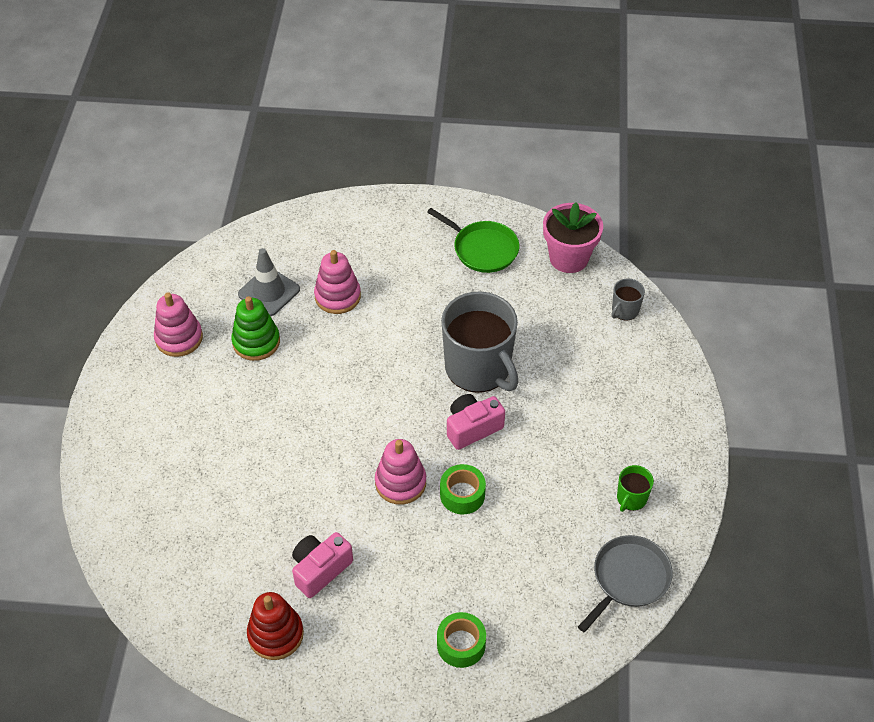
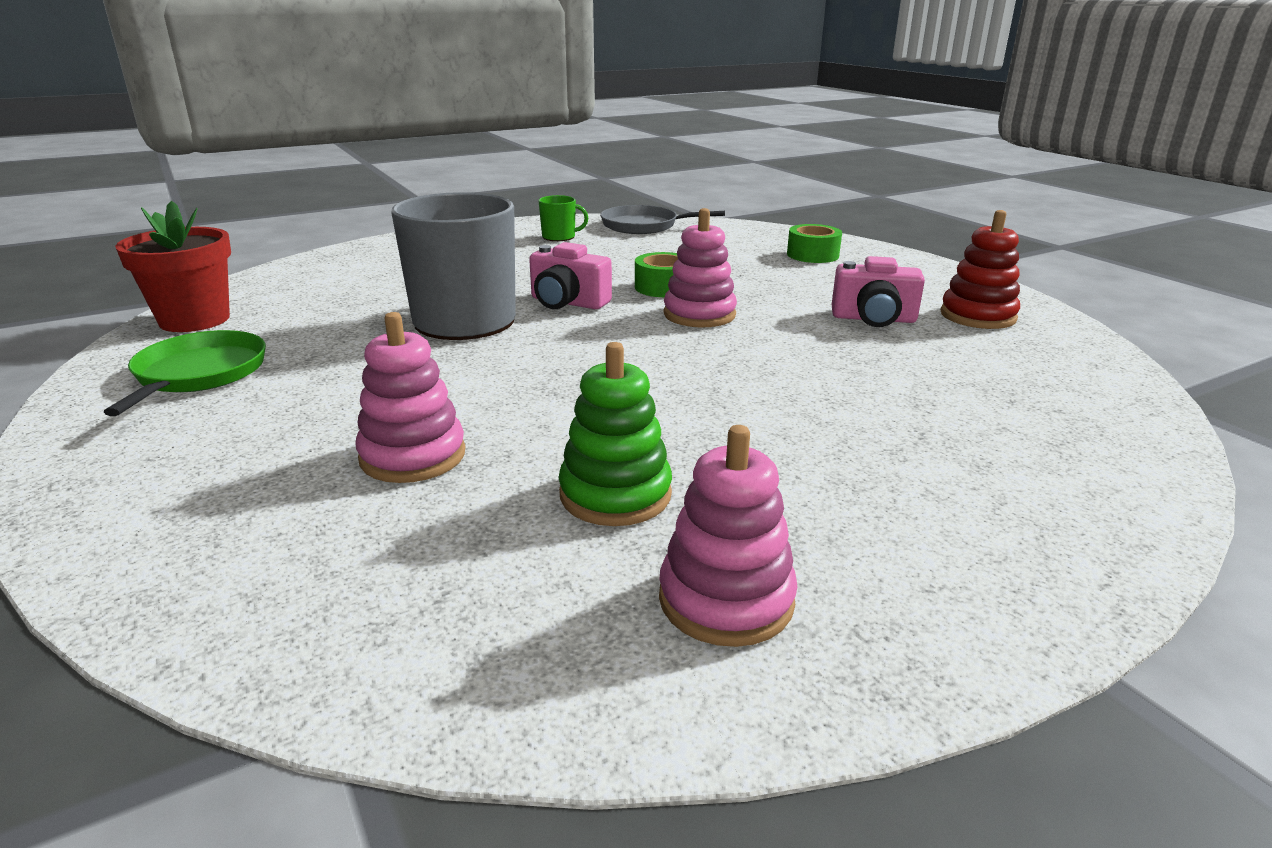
camera: 125 degrees left, 25 degrees down
grey traffic cone [238,248,300,316] -> none
pink flower pot [543,202,603,273] -> red flower pot [115,201,231,332]
grey mug [611,278,645,321] -> none

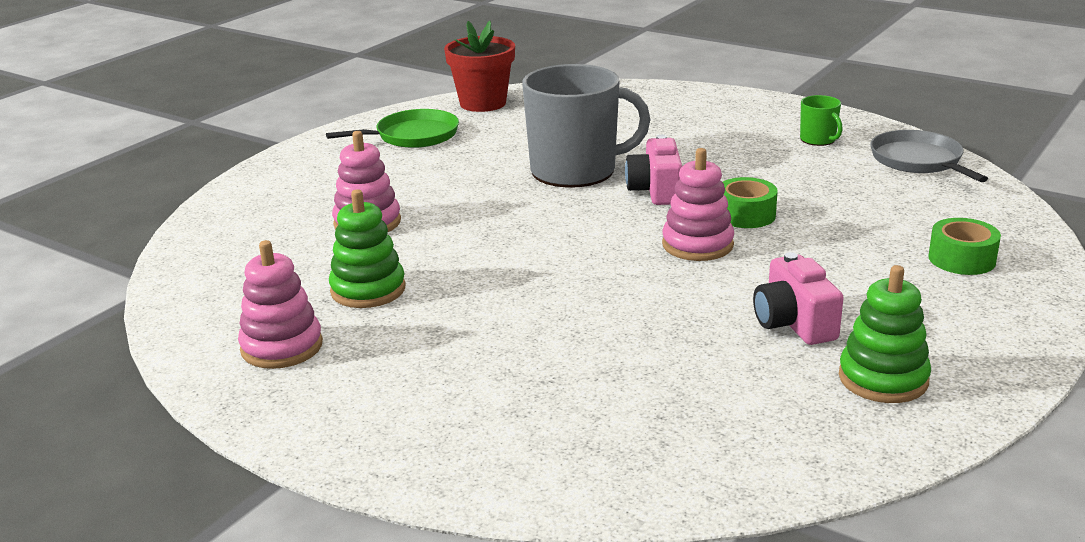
camera: 65 degrees right, 0 degrees up
red stacking toy [940,210,1020,329] -> green stacking toy [839,265,931,403]

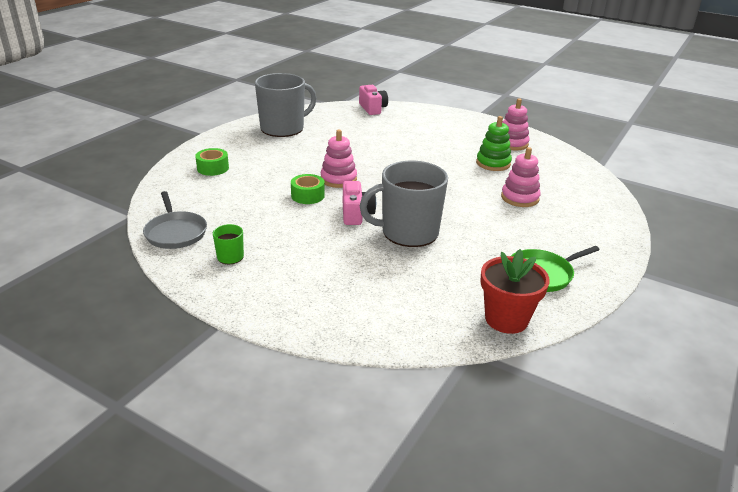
camera: 175 degrees right, 5 degrees up
pink camera [753,252,843,345] -> pink camera moved to [359,85,388,115]
green stacking toy [839,265,931,403] -> grey mug [255,73,317,137]

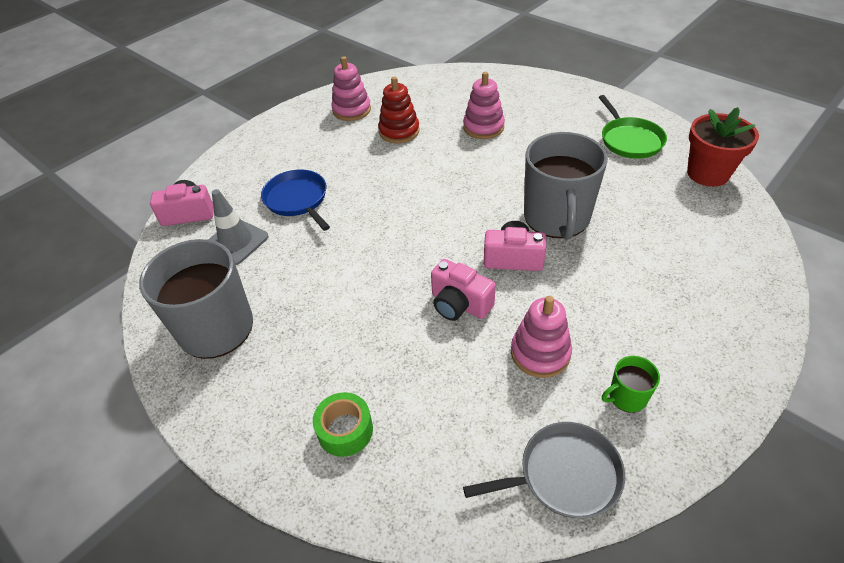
camera: 75 degrees left, 15 degrees up
green tape [291,174,325,204] -> pink camera [431,259,496,321]
pink stacking toy [320,130,357,188] -> pink stacking toy moved to [511,296,572,378]
green stacking toy [476,116,512,171] -> red stacking toy [378,76,420,143]
none -> grey traffic cone [208,189,269,265]
none -> blue pan [261,170,330,231]

